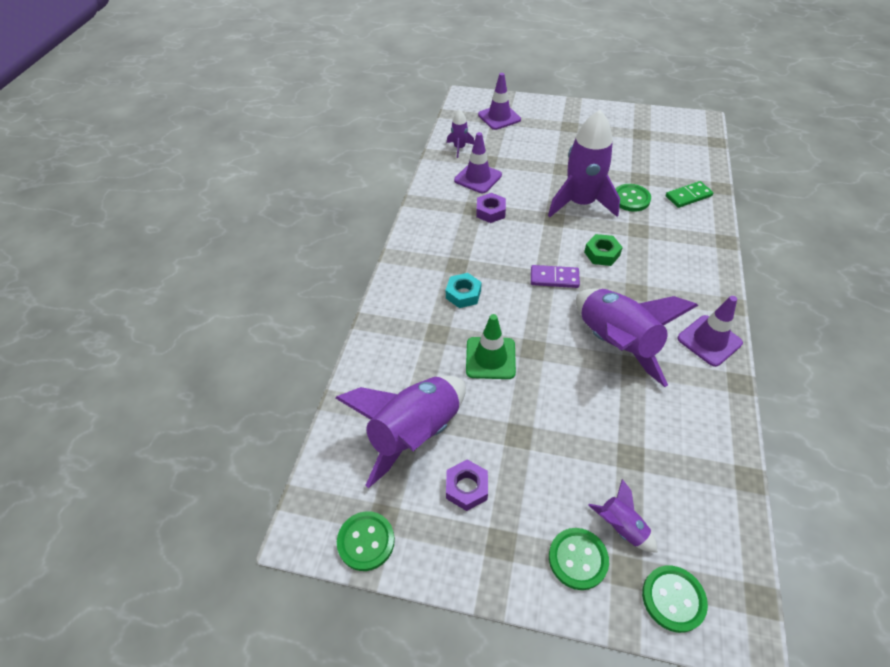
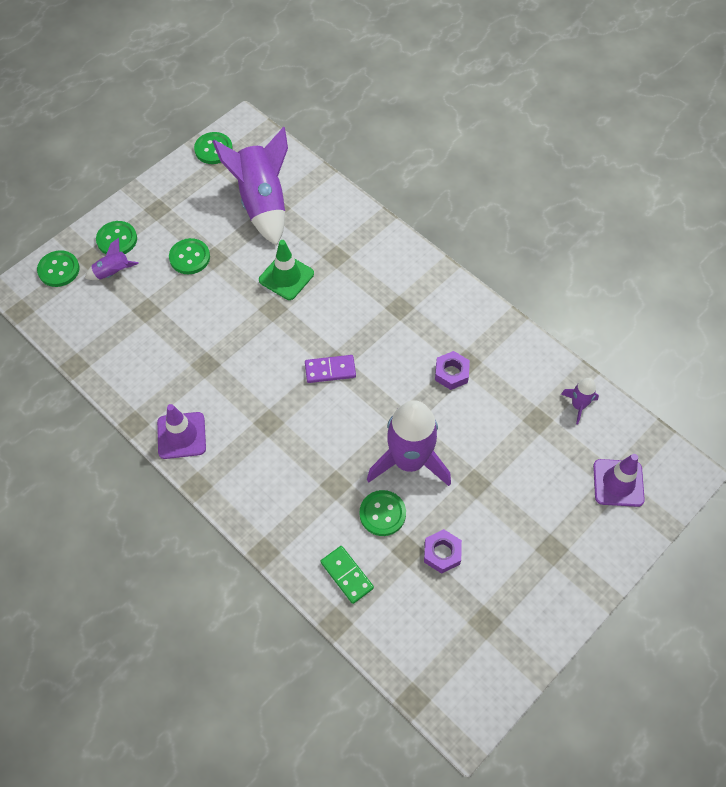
camera: 120 degrees right, 10 degrees up
turquoise nut [446,273,482,308] -> none
purple nut [446,459,488,511] -> purple nut moved to [424,529,462,574]
purple traffic cone [454,132,502,193] -> none
purple domino [531,265,580,288] -> purple domino turned 45 degrees clockwise [305,355,356,383]
purple rocket [576,289,698,387] -> none
green nut [584,234,623,266] -> none
green domino [666,181,713,208] -> green domino turned 45 degrees counterclockwise [321,546,374,604]
none -> green button [169,238,210,274]

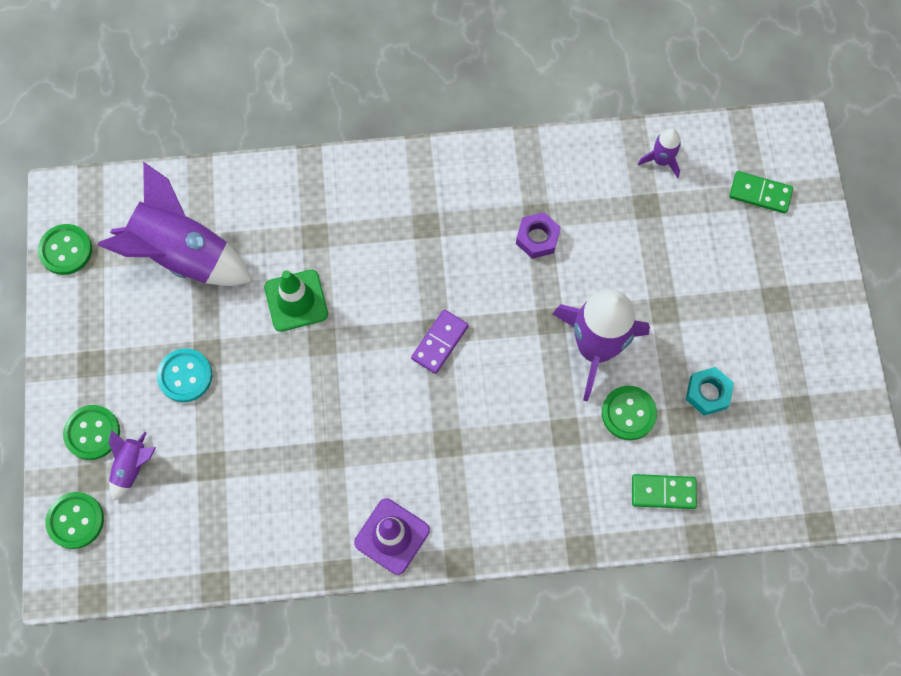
camera: 50 degrees left, 10 degrees up
green button [169,238,210,274] -> turquoise button [157,348,212,402]
purple nut [424,529,462,574] -> turquoise nut [686,367,734,416]
purple traffic cone [593,454,645,507] -> green domino [729,171,793,214]

